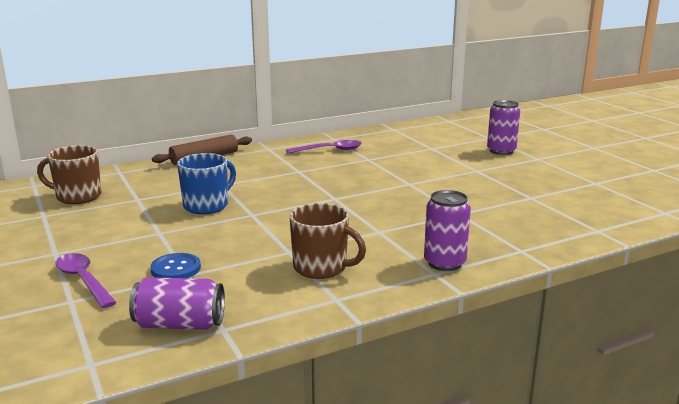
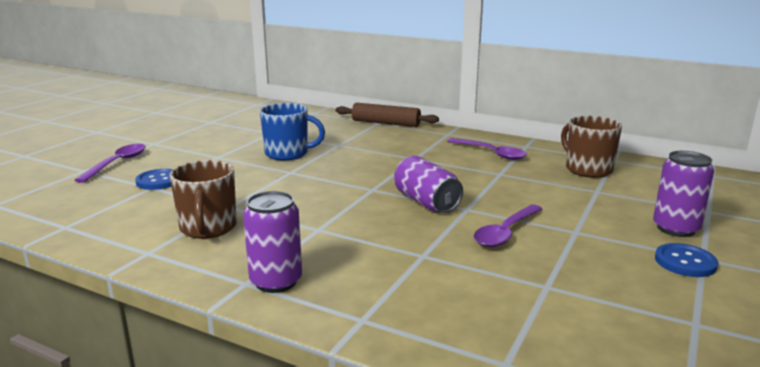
camera: 55 degrees right, 0 degrees up
brown mug [37,145,101,204] -> brown mug moved to [561,116,622,178]
purple can [129,277,225,330] -> purple can moved to [394,156,463,213]
none -> purple spoon [474,204,542,247]
none -> blue button [655,243,718,277]

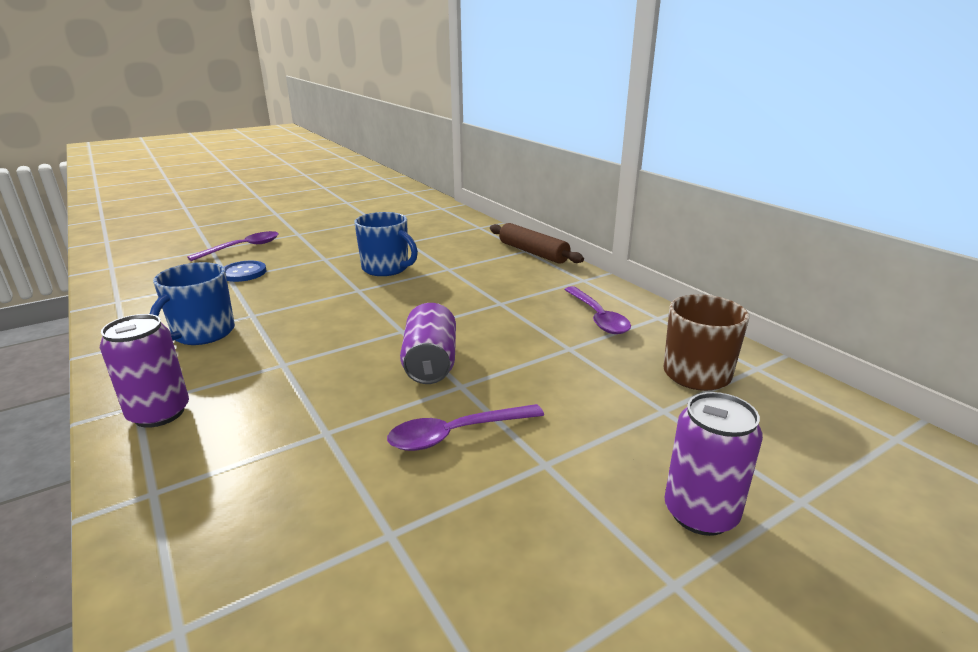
camera: 30 degrees right, 5 degrees up
brown mug [170,160,237,239] -> blue mug [150,262,235,345]
blue button [655,243,718,277] -> none

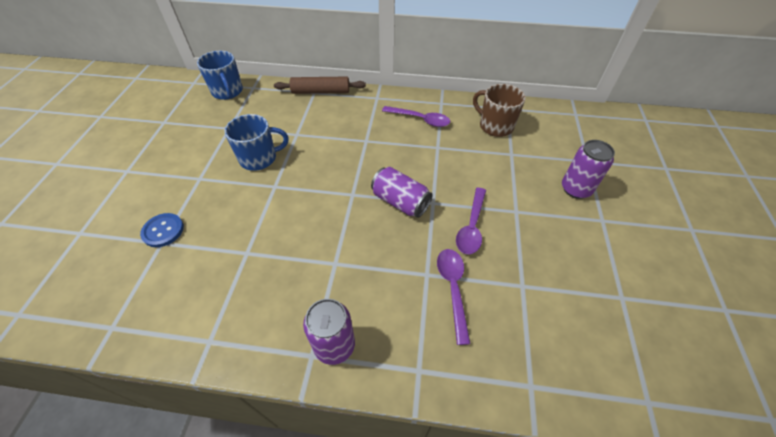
camera: 50 degrees left, 25 degrees up
blue mug [150,262,235,345] -> blue mug moved to [197,51,243,100]
purple spoon [187,231,278,261] -> purple spoon moved to [437,249,471,345]

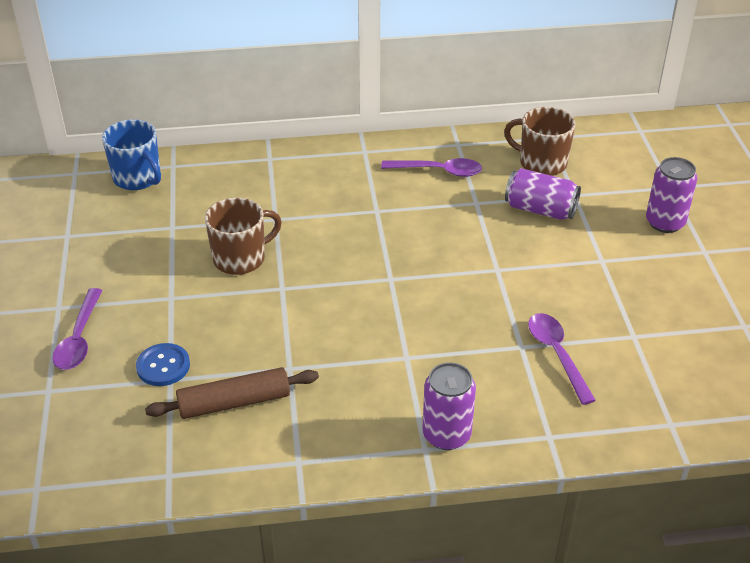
camera: 15 degrees left, 10 degrees down
blue mug [224,114,288,171] -> brown mug [205,198,282,275]
brown rolling pin [274,77,366,94] -> brown rolling pin moved to [145,367,319,419]
purple can [371,167,433,218] -> purple can moved to [505,168,581,220]
purple spoon [456,188,486,254] -> purple spoon moved to [52,288,102,370]

